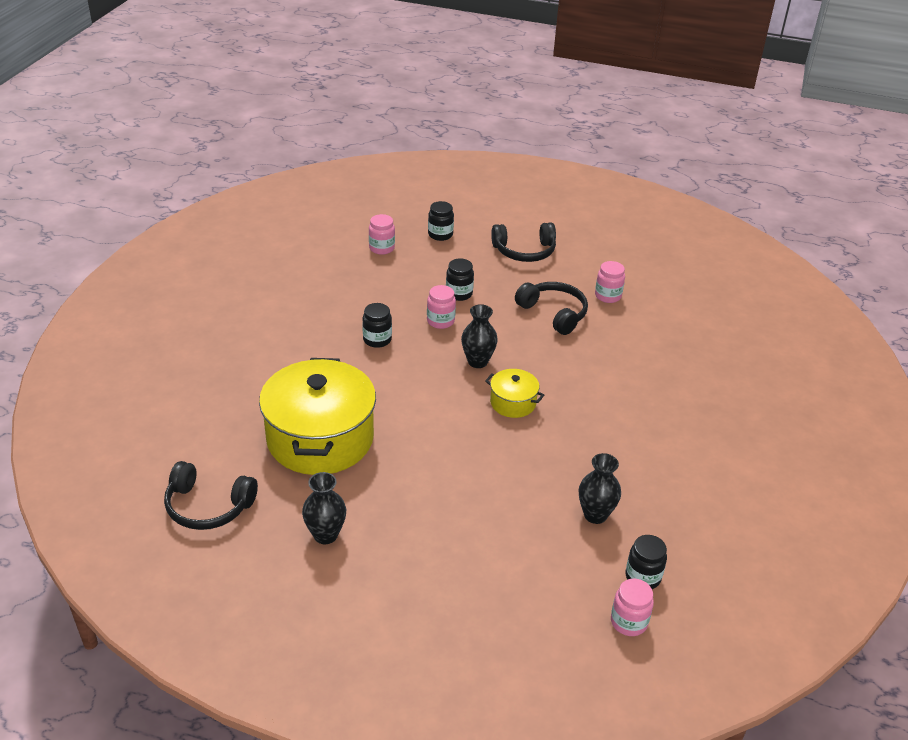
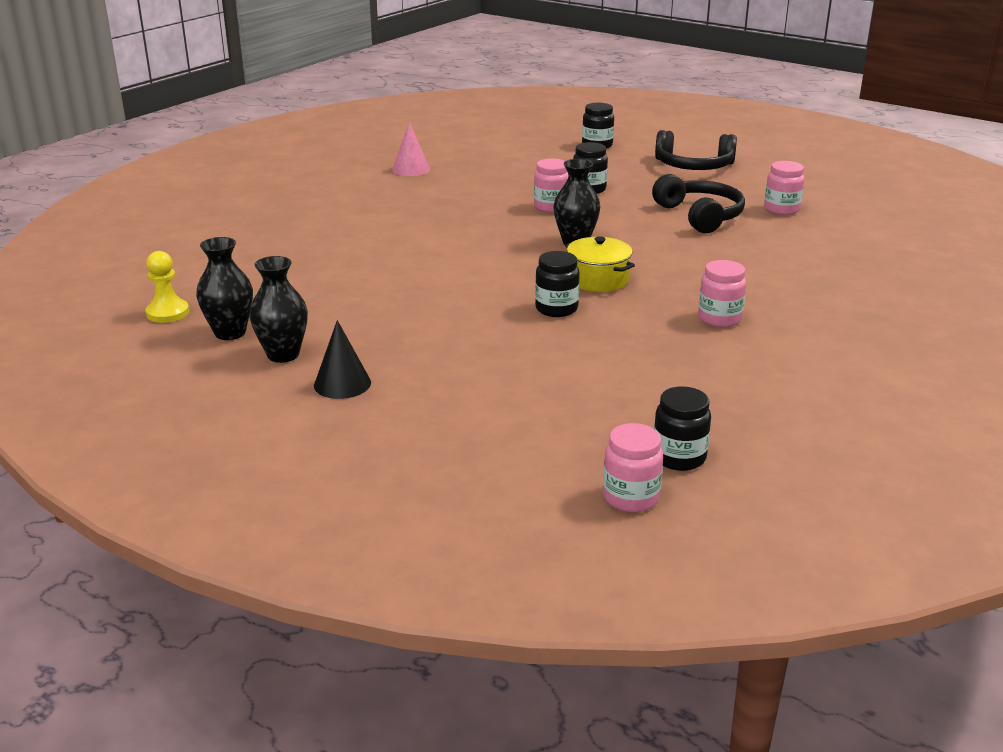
camera: 20 degrees right, 10 degrees down
black headphones [164,461,258,530] -> yellow pawn [146,251,189,323]
yellow pot [259,358,376,475] -> none
black jar [362,303,392,348] -> black jar moved to [535,251,580,317]
pink jar [369,214,395,255] -> pink jar moved to [698,260,746,327]
black vase [579,453,621,524] -> black vase moved to [196,237,253,340]
none -> black cone [314,320,371,399]
none -> pink cone [392,122,430,176]

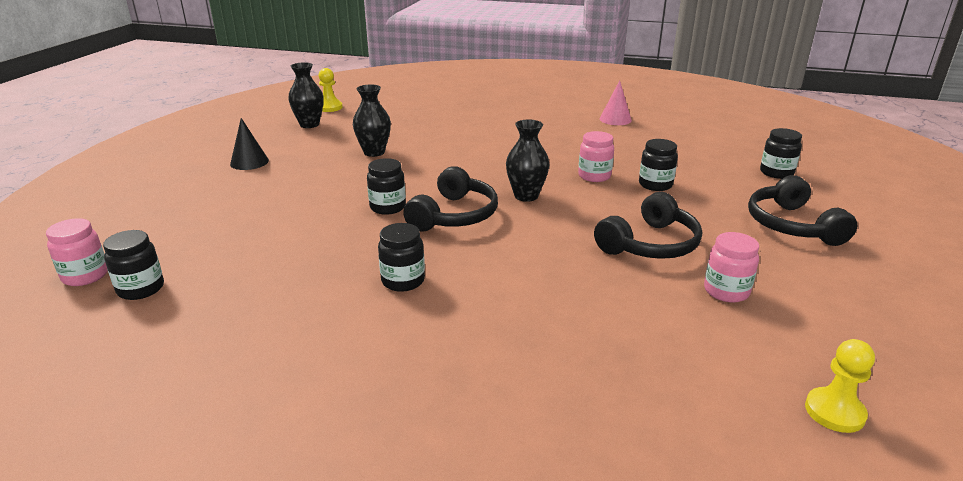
camera: 70 degrees right, 0 degrees up
black vase [250,256,308,363] -> black vase moved to [353,84,391,157]
yellow pot [565,236,635,292] -> black headphones [403,166,498,232]
pink jar [698,260,746,327] -> black jar [378,223,425,292]
none -> yellow pawn [805,339,875,433]

